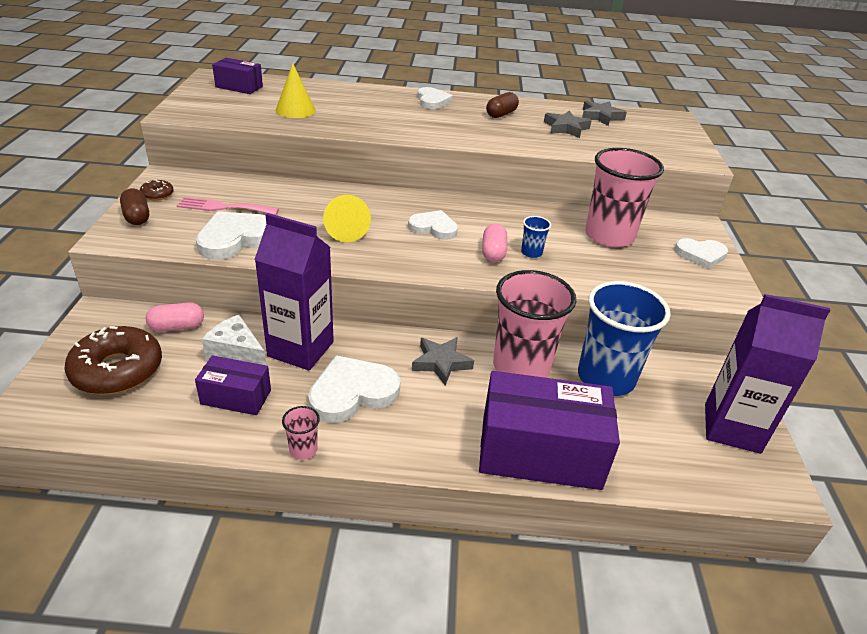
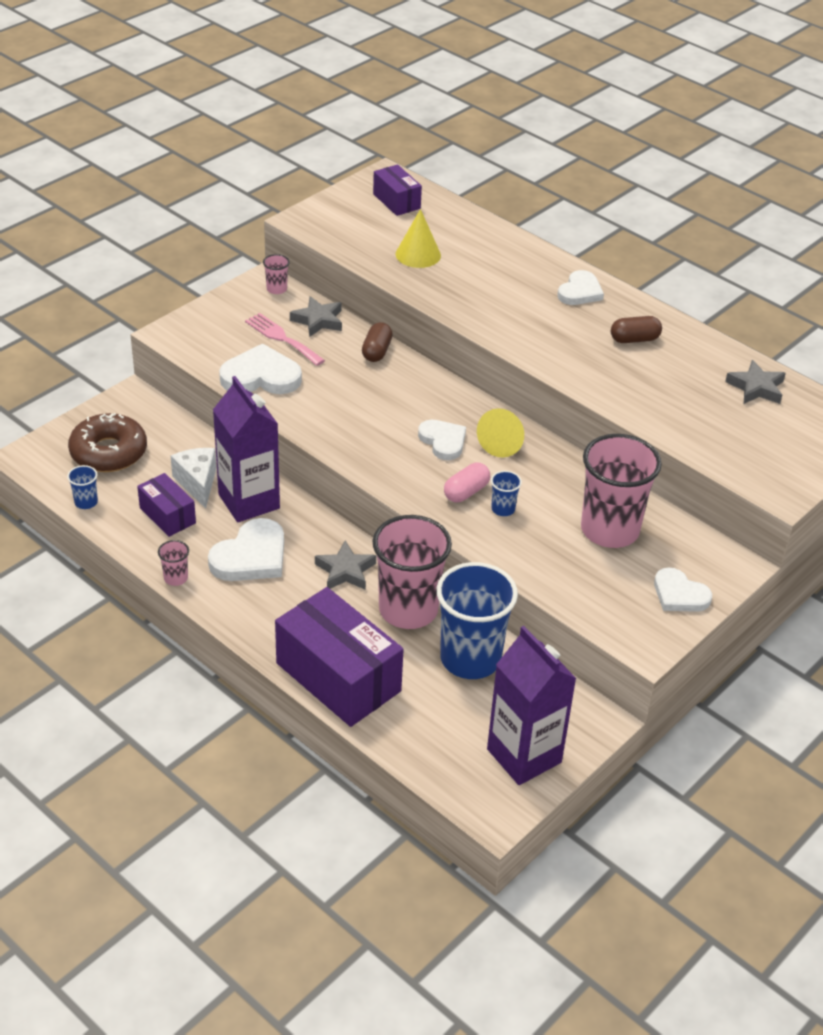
camera: 40 degrees right, 5 degrees up
brown capsule [120,188,149,225] -> brown capsule moved to [362,322,393,362]
brown donut [140,179,174,200] -> none
pink capsule [146,302,204,332] -> none
white heart [308,355,401,423] -> white heart turned 120 degrees clockwise [208,518,284,581]
yellow cone [323,195,371,242] -> yellow cone moved to [477,408,524,458]
grey star [544,111,592,138] -> grey star moved to [290,296,342,337]
none -> blue cup [67,465,98,509]
none -> pink cup [263,254,290,294]

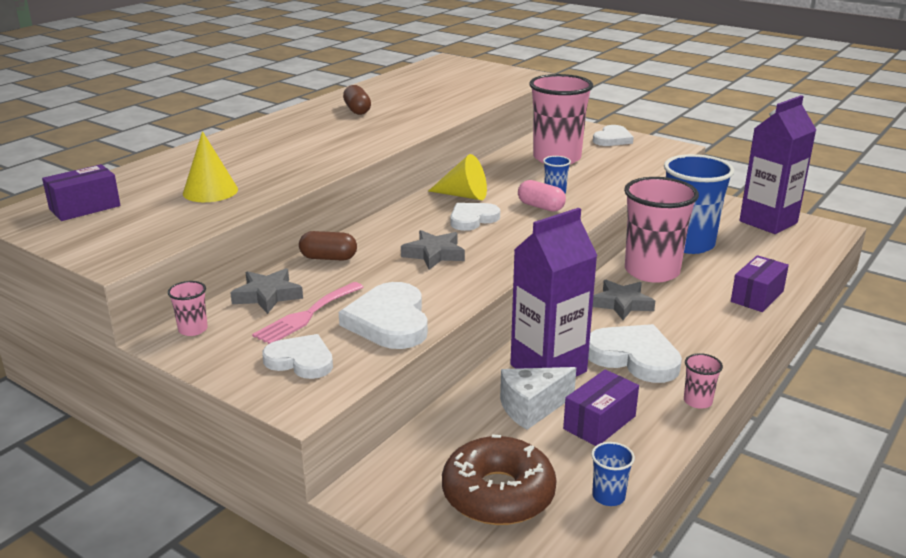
camera: 95 degrees left, 15 degrees down
purple box [275,587,404,727] -> purple box [731,255,789,312], size x0.52
white heart [557,270,604,305] -> white heart moved to [262,334,333,379]
grey star [725,360,786,404] -> grey star moved to [401,230,465,270]

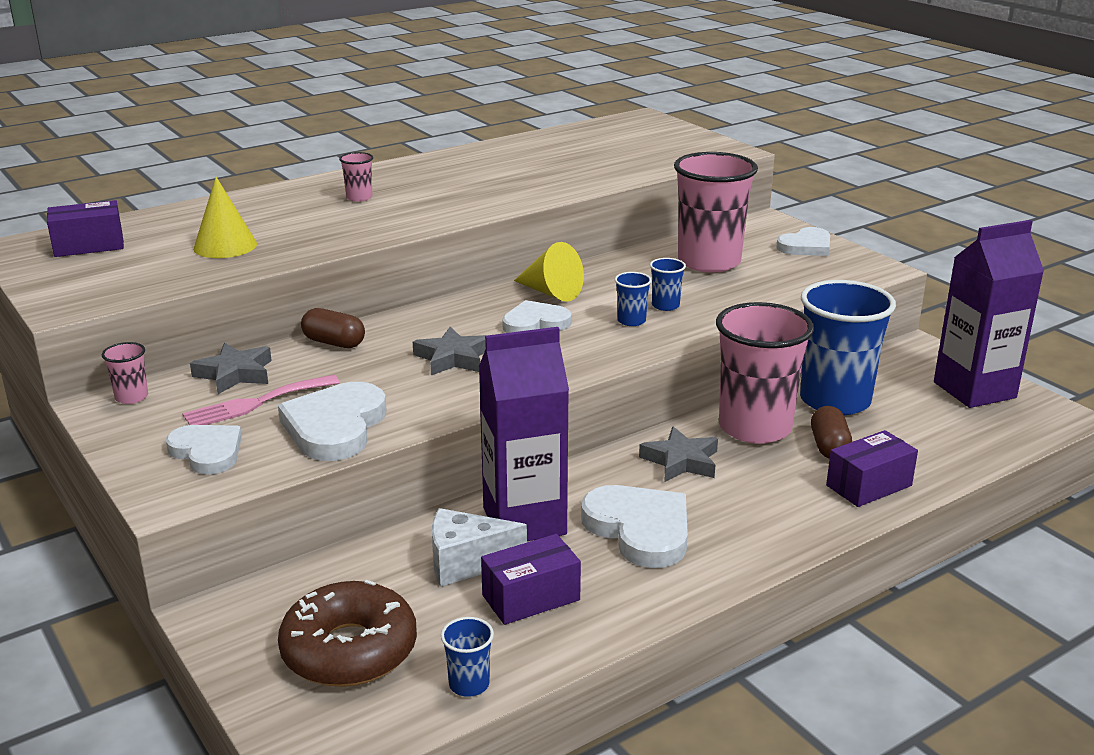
camera: 20 degrees right, 0 degrees up
brown capsule [343,85,371,115] -> brown capsule moved to [811,406,852,459]
pink capsule [518,180,566,212] -> blue cup [615,272,652,326]
pink cup [684,353,723,409] -> pink cup moved to [339,152,373,202]

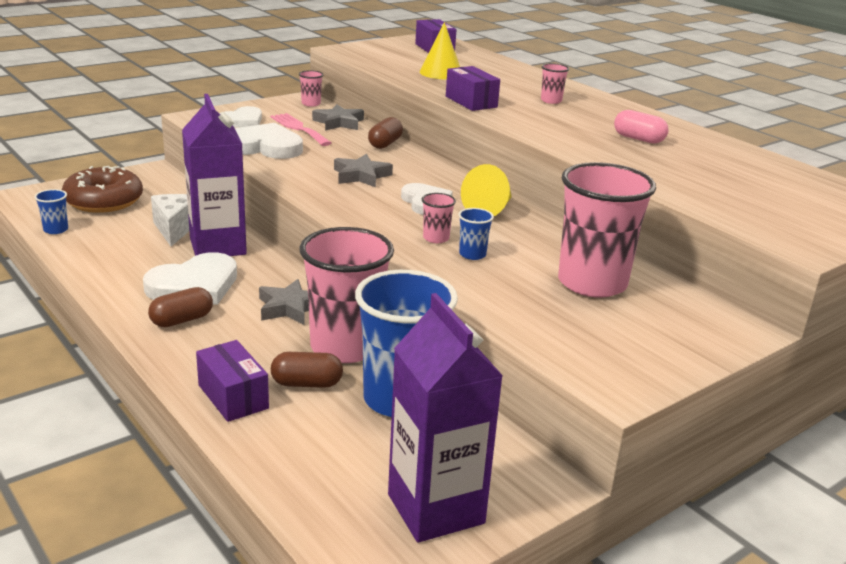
camera: 85 degrees right, 0 degrees up
purple box [481,534,581,625] -> purple box moved to [446,66,500,111]
blue cup [615,272,652,326] -> pink cup [422,193,456,243]
white heart [776,227,830,256] -> none
none -> brown capsule [148,287,213,327]
none -> pink capsule [614,110,668,144]

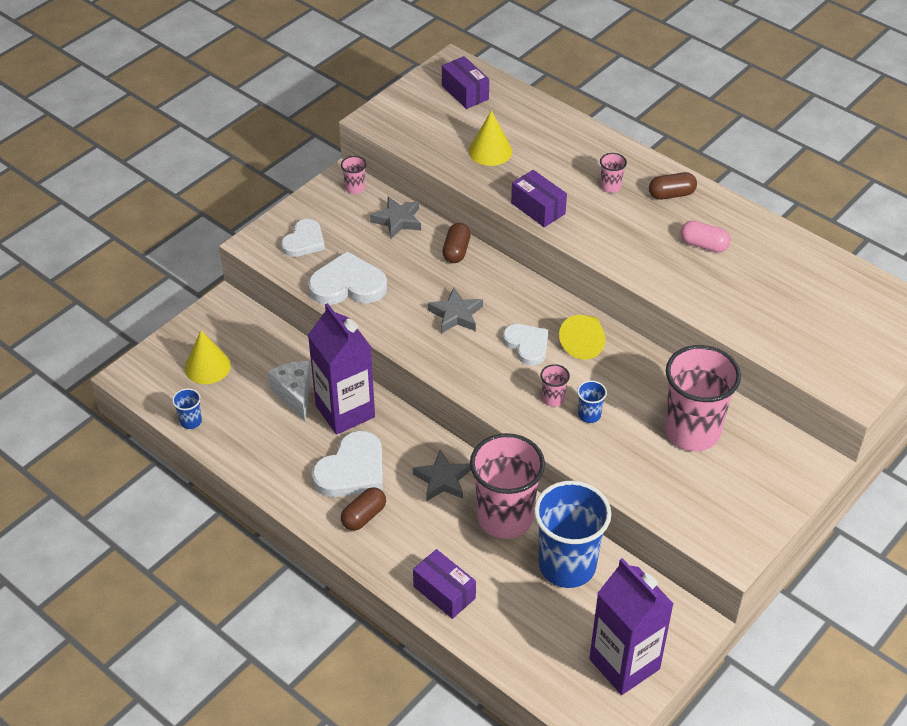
camera: 10 degrees left, 20 degrees up
brown donut [62,166,143,213] -> yellow cone [185,331,231,384]
pink fork [270,113,331,146] -> none
brown capsule [271,352,343,388] -> brown capsule moved to [649,172,697,200]

